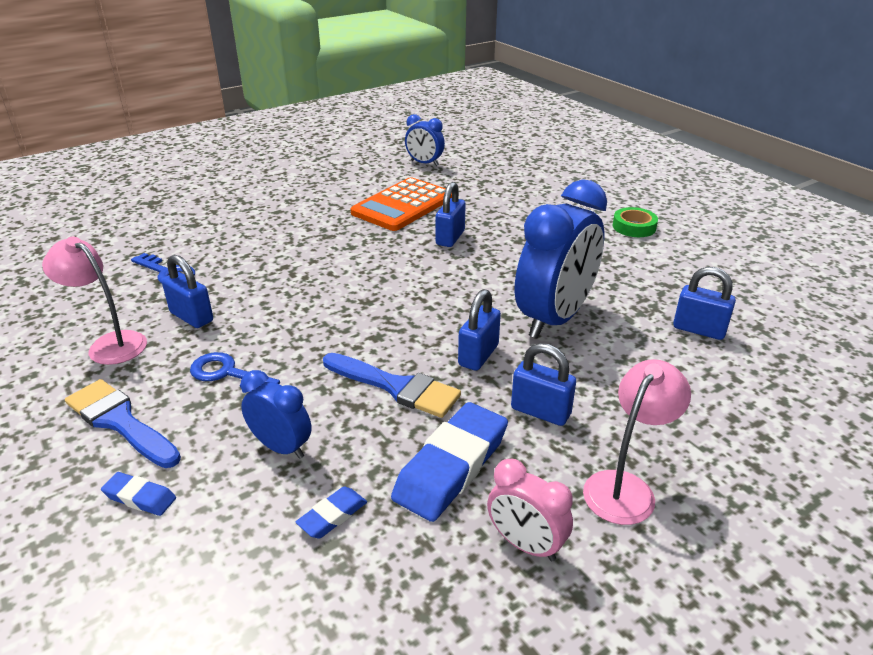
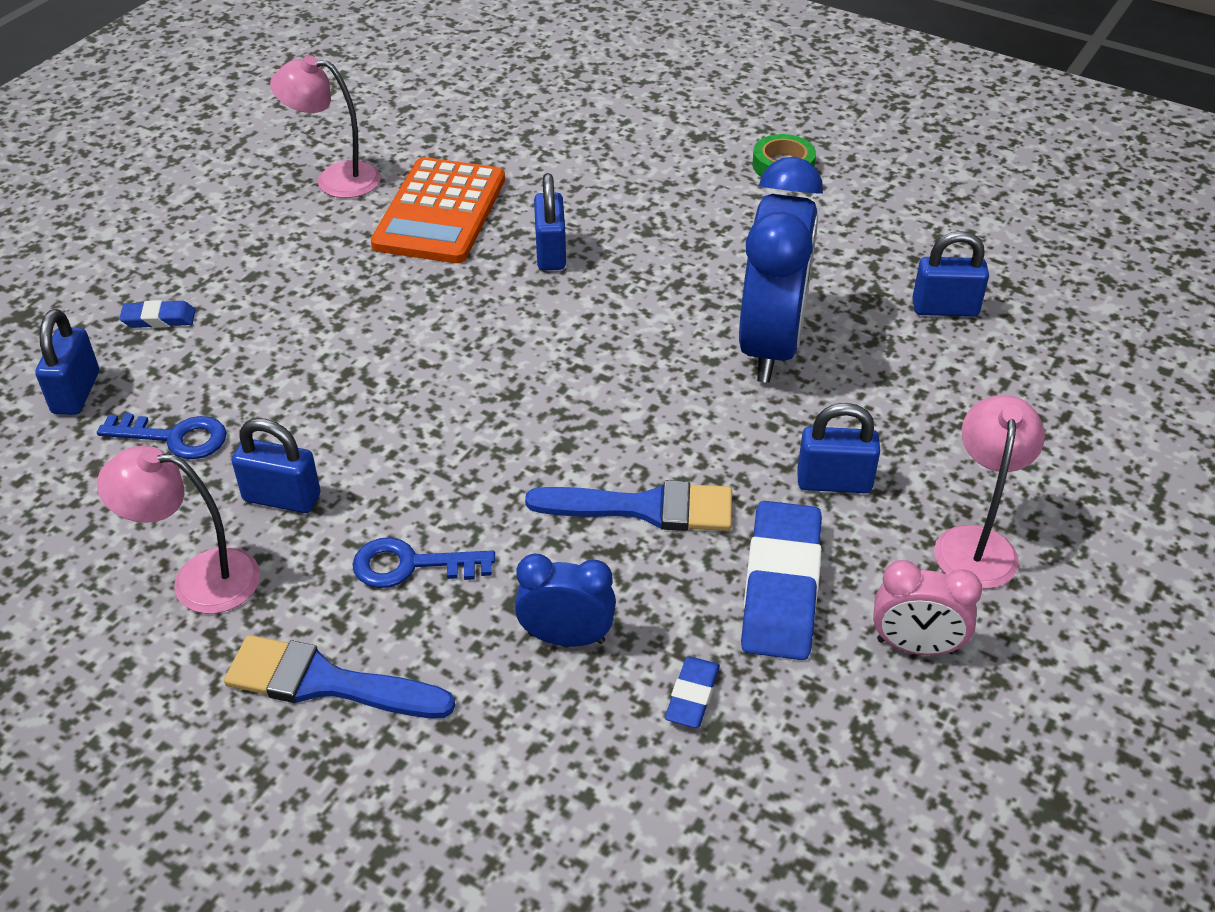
camera: 25 degrees left, 10 degrees up
blue eraser [101,472,176,516] -> blue eraser moved to [119,300,195,328]
blue clock [405,114,445,166] -> none
blue padlock [458,289,501,371] -> blue padlock moved to [35,309,99,415]
none -> pink lamp [270,55,381,198]

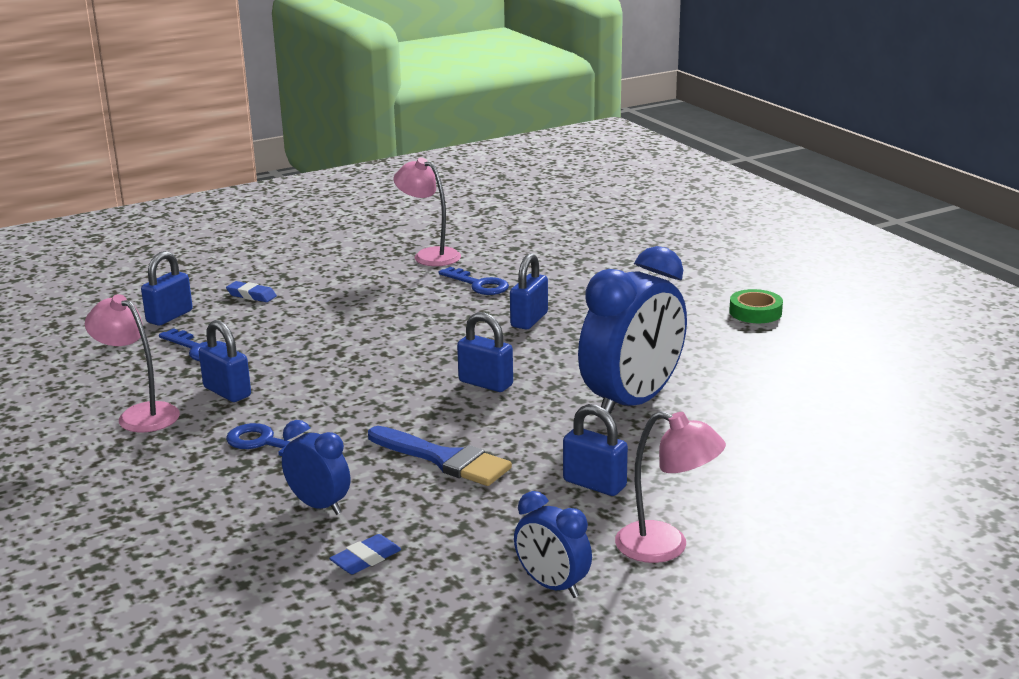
camera: 30 degrees right, 20 degrees down
blue brush [224,635,455,718] -> none
orange calculator [371,157,505,263] -> blue key [438,267,509,295]
blue eraser [741,501,822,660] -> none
pink clock [873,560,983,655] -> blue clock [514,491,592,598]
blue padlock [912,231,989,317] -> blue padlock moved to [457,312,513,392]
pink lamp [934,395,1045,589] -> pink lamp turned 75 degrees clockwise [615,411,726,563]

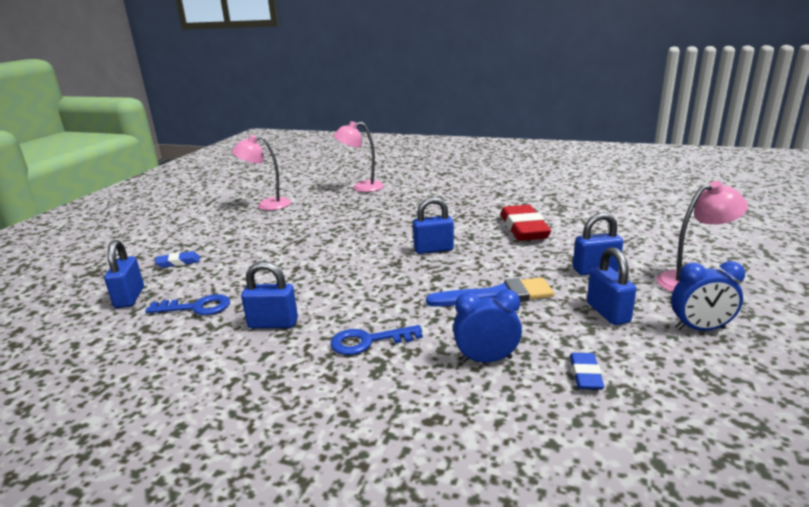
camera: 40 degrees left, 0 degrees up
pink lamp [85,294,180,433] -> pink lamp moved to [333,121,384,192]
blue key [438,267,509,295] -> none
blue padlock [510,253,548,329] -> blue padlock moved to [587,247,636,325]
blue clock [578,246,687,414] -> red eraser [501,205,551,241]
green tape [729,289,783,323] -> none

